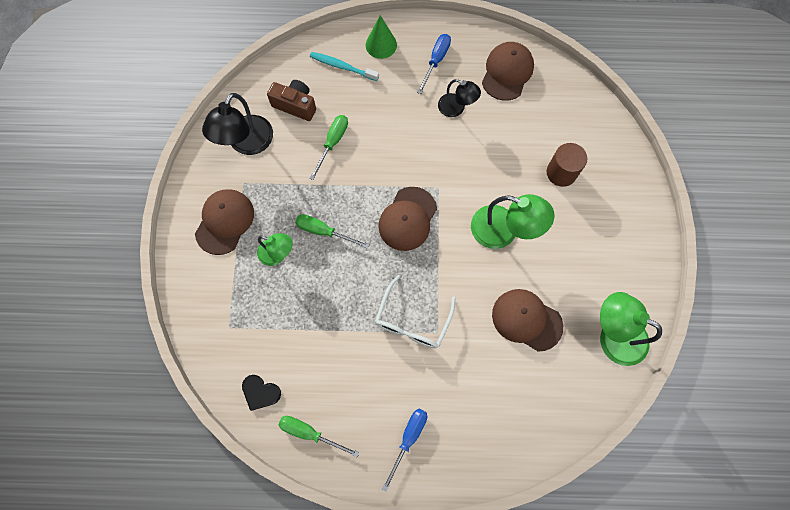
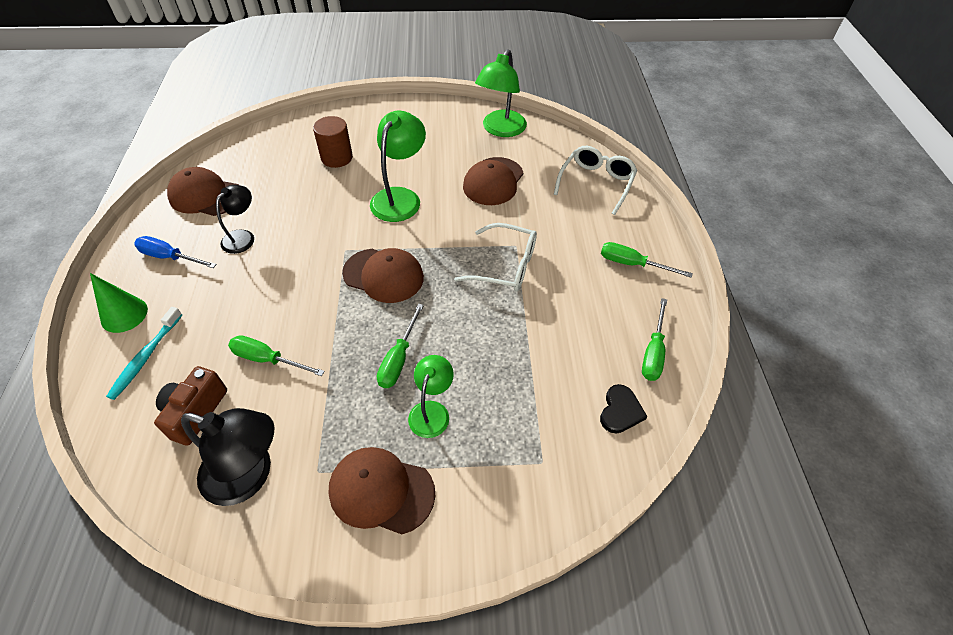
camera: 95 degrees left, 20 degrees down
blue screwdriver [382,409,427,492] -> green screwdriver [601,242,693,278]
none -> white glasses [554,146,637,215]

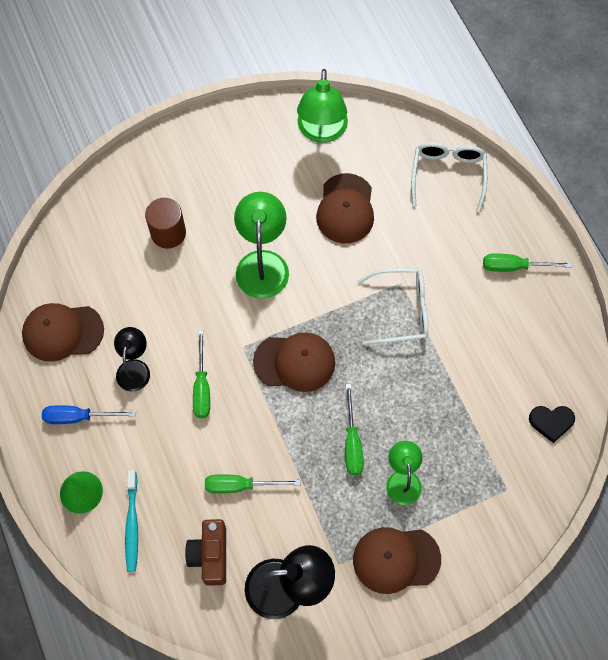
camera: 20 degrees left, 15 degrees up
black heart [600,384,648,434] -> black heart turned 90 degrees clockwise [529,406,575,443]
green screwdriver [642,298,667,381] -> green screwdriver moved to [193,330,210,418]

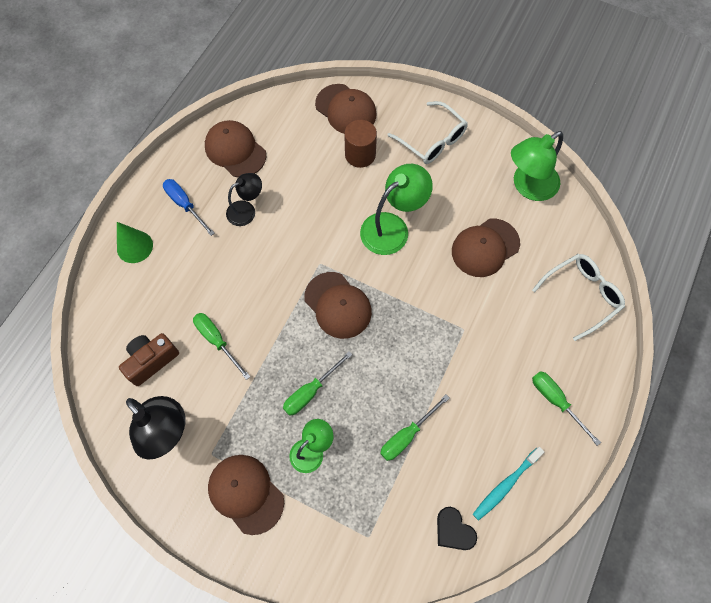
camera: 50 degrees right, 0 degrees up
turquoise toothbrush [125,470,138,572] -> turquoise toothbrush moved to [473,447,544,521]
green screwdriver [193,330,210,418] -> green screwdriver moved to [380,395,449,461]
white glasses [357,268,428,345] -> white glasses moved to [387,101,468,164]
none -> brown cap [315,84,377,134]

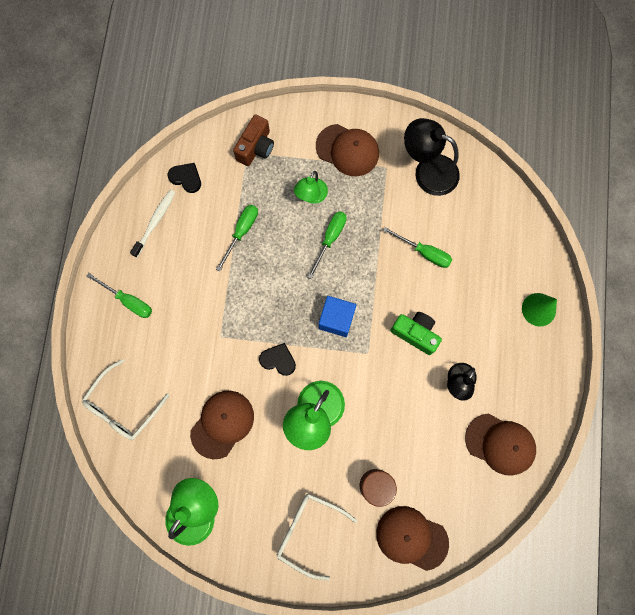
camera: 160 degrees right, 10 degrees up
brown camera [119,333,179,386] -> brown camera moved to [233,114,274,166]
blue screwdriver [163,179,215,236] -> none
brown cap [304,272,372,339] -> blue cube [319,296,356,337]
turquoise toothbrush [473,447,544,521] -> white toothbrush [130,190,175,257]
none -> black heart [259,343,296,376]
none -> green camera [390,312,442,355]

